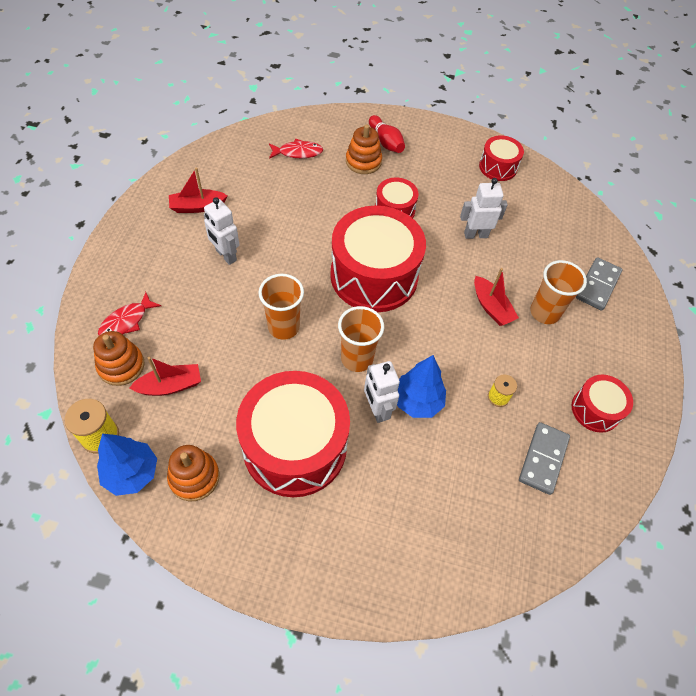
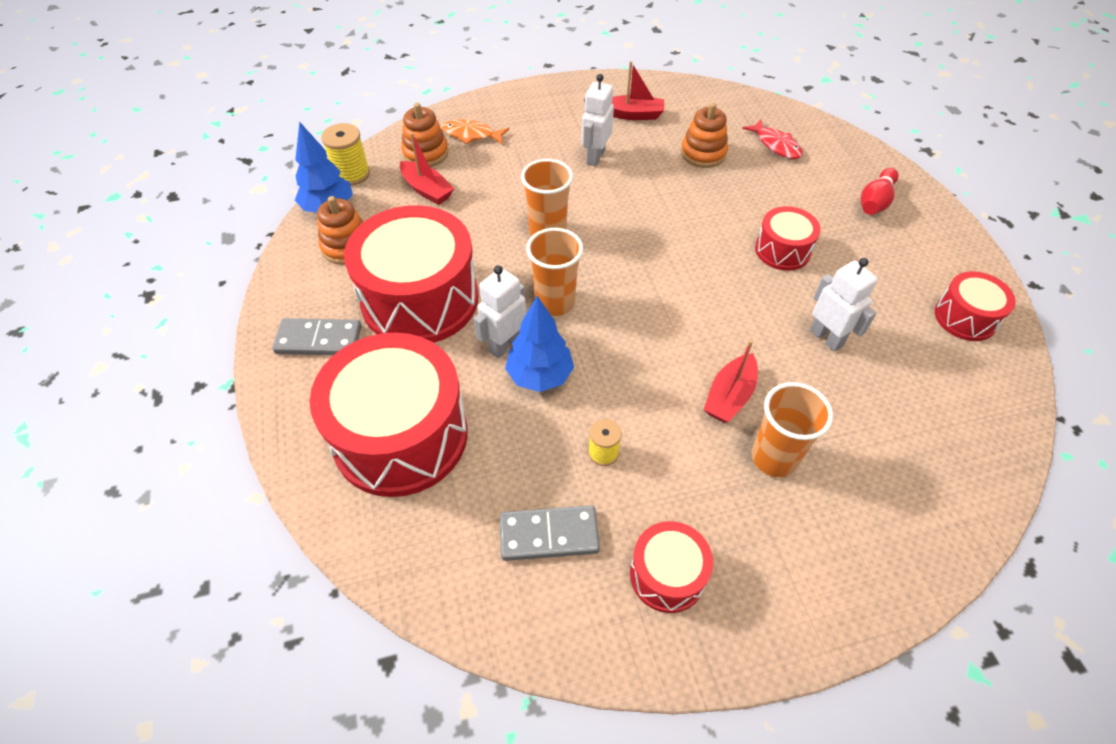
camera: 65 degrees right, 5 degrees down
red fish [98,292,161,335] -> orange fish [441,119,509,144]
red boat [169,167,228,213] -> red boat turned 135 degrees clockwise [612,61,664,120]
red drum [330,206,426,312] -> red drum moved to [310,333,468,497]
orange stacking toy [346,124,382,174] -> orange stacking toy moved to [681,103,728,168]
grey domino [576,257,622,311] -> grey domino moved to [272,318,362,355]

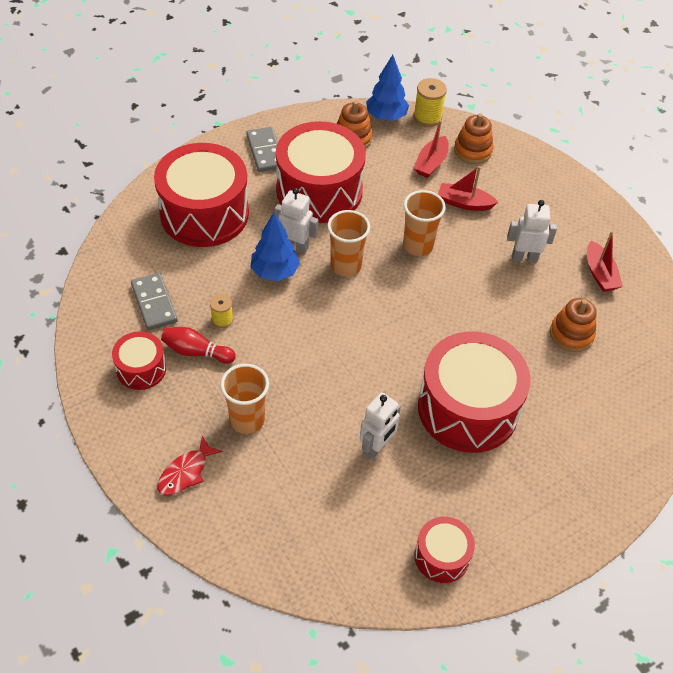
camera: 70 degrees right, 0 degrees up
orange fish [441,119,509,144] -> none
red boat [704,340,758,423] -> red boat moved to [438,166,498,211]
red fish [742,119,803,159] -> red fish moved to [157,436,223,496]
red drum [755,206,821,271] -> red drum [418,332,531,453], size x2.01
red bowling pin [861,168,899,215] -> red bowling pin moved to [161,327,236,364]

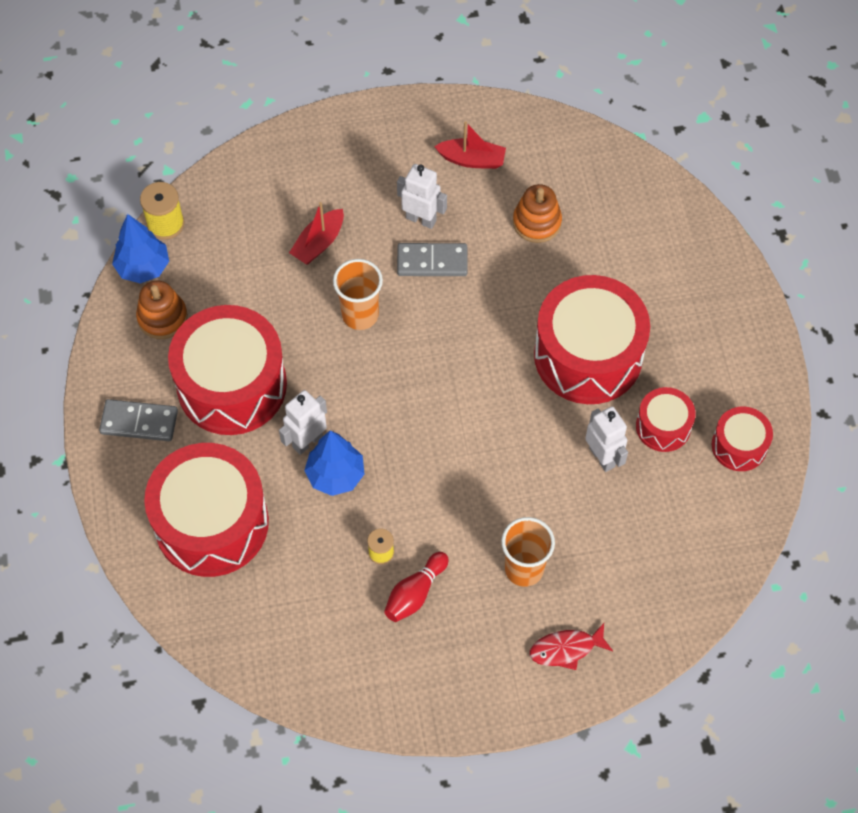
camera: 65 degrees left, 10 degrees up
red drum [112,331,166,390] -> red drum moved to [636,387,696,452]
grey domino [131,273,178,330] -> grey domino moved to [397,243,468,276]
red fish [157,436,223,496] -> red fish turned 105 degrees clockwise [530,623,613,670]
orange cup [327,210,370,277] -> none
red boat [414,120,448,178] -> none
orange stacking toy [454,113,493,164] -> none
white robot [507,200,557,263] -> white robot turned 90 degrees clockwise [397,164,447,229]

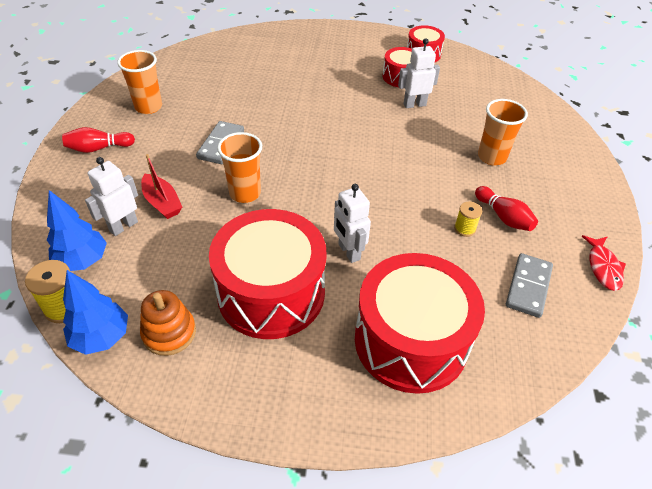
camera: 75 degrees left, 15 degrees down
grey domino [99,399,178,441] -> grey domino moved to [506,253,553,318]
blue tree [304,430,364,496] -> blue tree moved to [47,190,107,271]
white robot [397,164,447,229] -> white robot moved to [85,157,138,236]
red boat [434,121,506,169] -> orange cup [117,50,162,114]
orange stacking toy [513,184,562,243] -> none
red fish [530,623,613,670] -> red fish moved to [582,235,626,291]
red drum [534,275,650,404] -> none
none -> red bowling pin [62,127,135,153]

